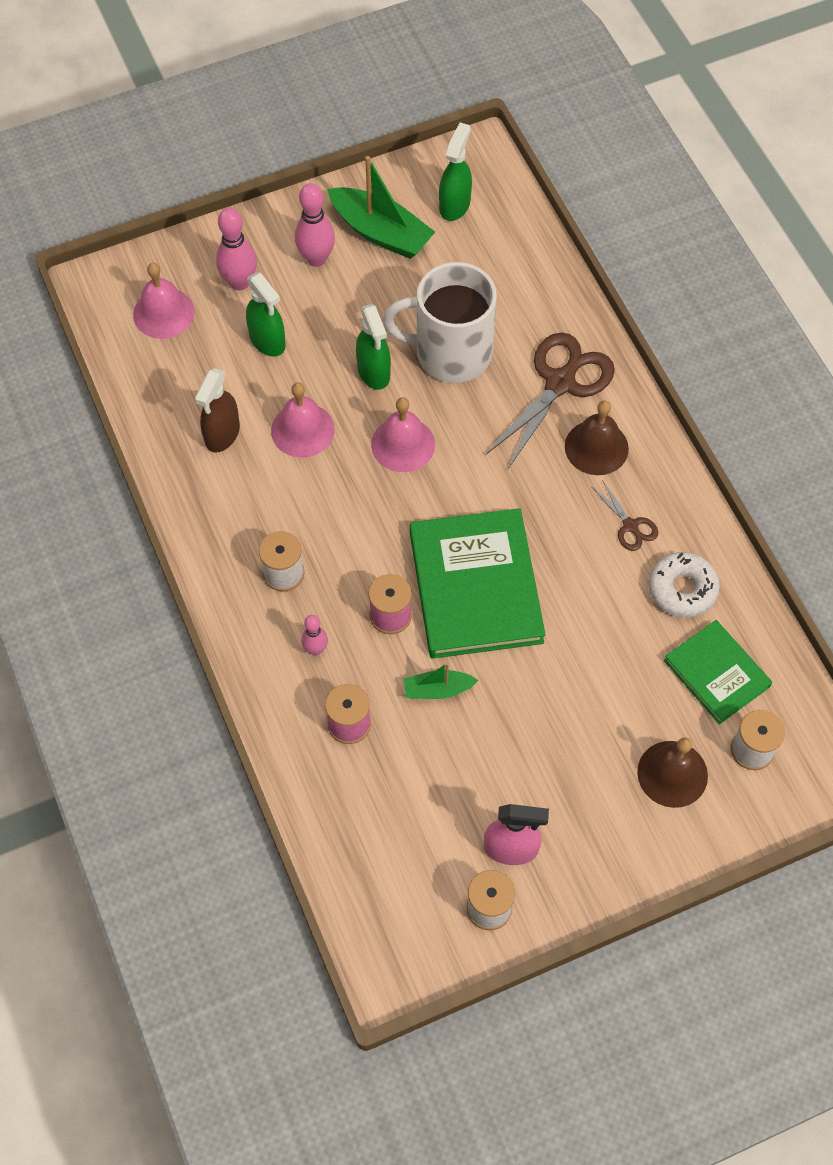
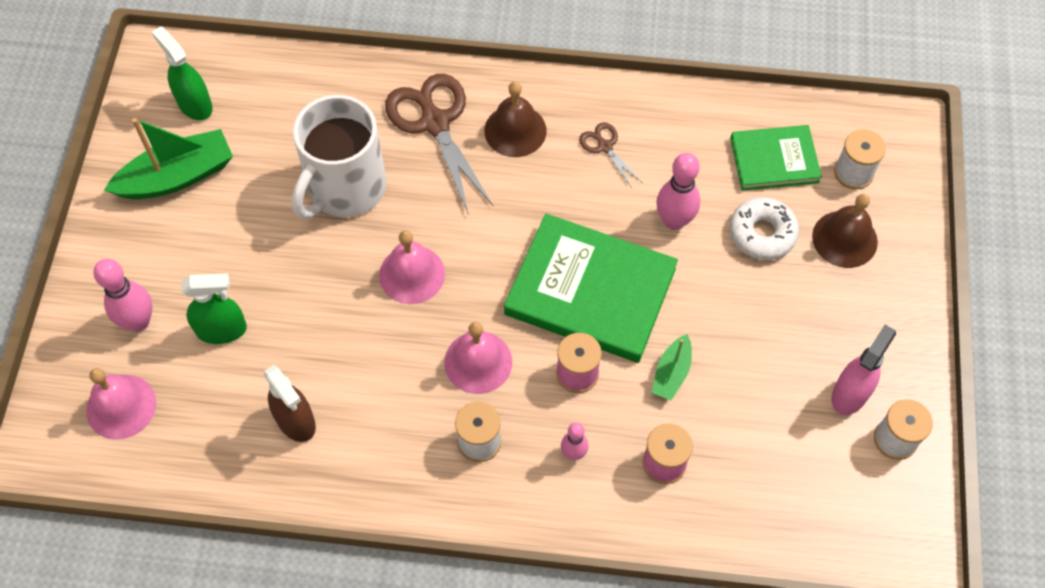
camera: 60 degrees left, 0 degrees up
pink bell [271,383,335,458] -> pink bell moved to [444,322,512,394]
pink bowling pin [295,183,335,267] -> pink bowling pin moved to [656,153,700,230]
green spray bottle [356,304,391,390] -> none
brown scissors [592,480,658,551] -> brown scissors turned 120 degrees counterclockwise [579,122,642,188]
white donut [649,552,720,618] -> white donut moved to [730,197,799,260]

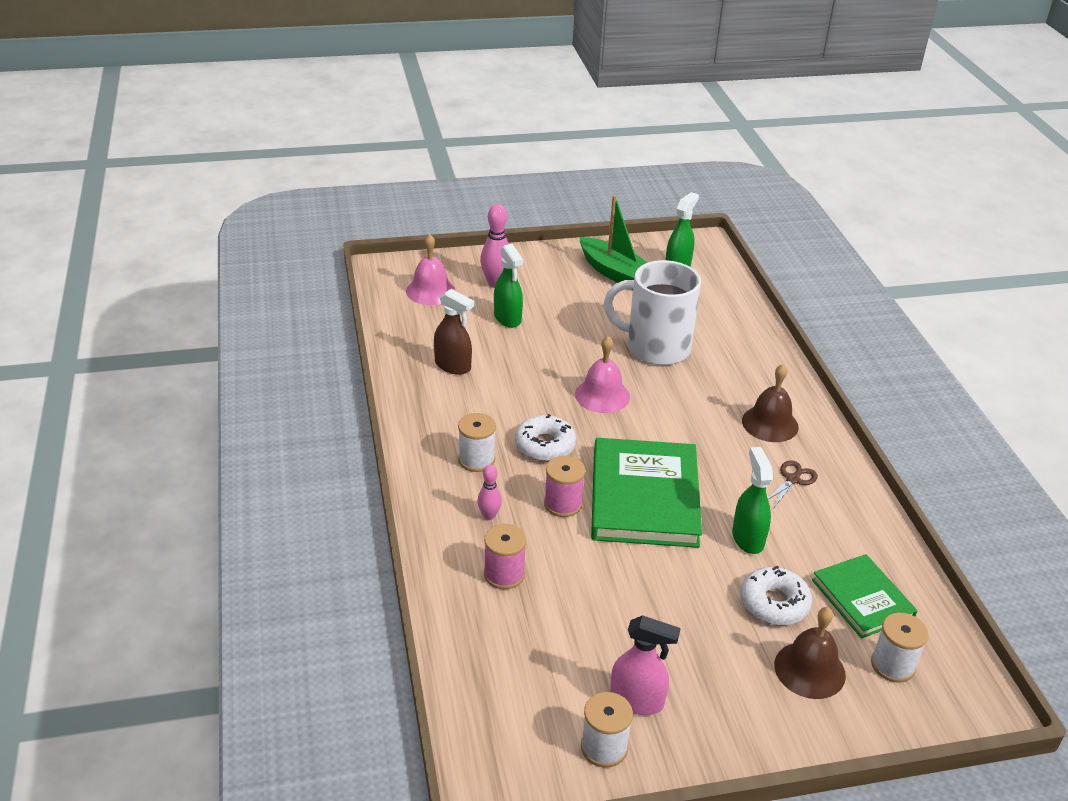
camera: 70 degrees right, 25 degrees down
brown spray bottle [264,364,316,442] -> brown spray bottle turned 90 degrees counterclockwise [434,289,474,375]
brown scissors [385,74,494,215] -> none
pink bell [444,322,512,394] -> white donut [515,414,576,461]
green boat [652,334,692,400] -> none
pink bowling pin [656,153,700,230] -> green spray bottle [732,447,773,554]

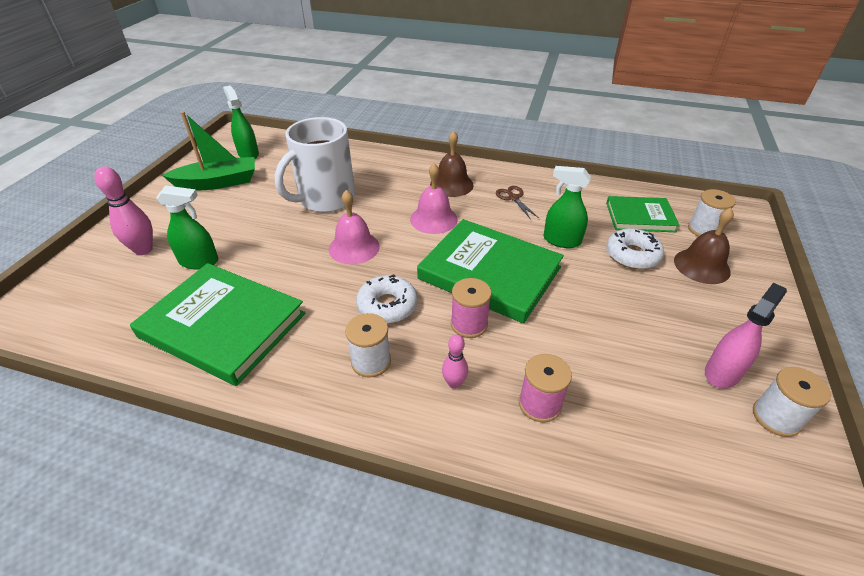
camera: 60 degrees left, 5 degrees up
pink bell [406,234,455,305] -> pink bell moved to [410,163,458,234]
brown spray bottle [434,289,474,375] -> green book [130,263,305,386]

